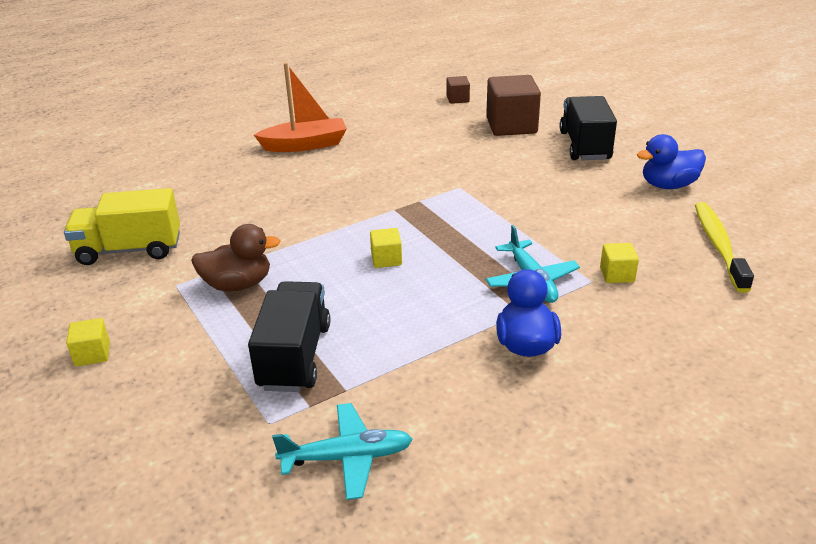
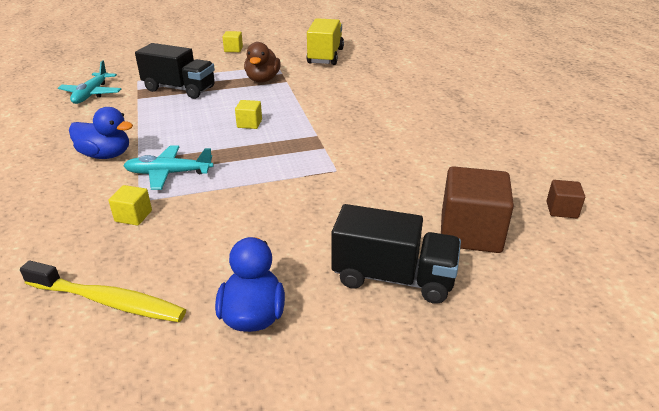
camera: 105 degrees right, 0 degrees up
orange boat [254,63,347,152] -> none

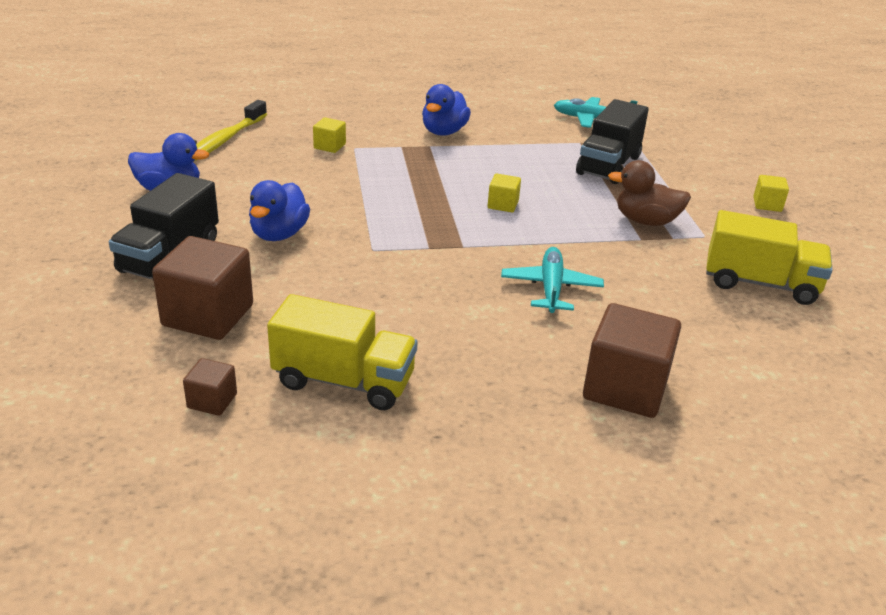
camera: 95 degrees right, 0 degrees up
turquoise plane [123,146,214,190] -> turquoise plane moved to [501,247,604,313]
none -> blue duck [249,180,310,241]
none -> yellow truck [267,294,418,410]
none -> brown cube [583,303,681,418]

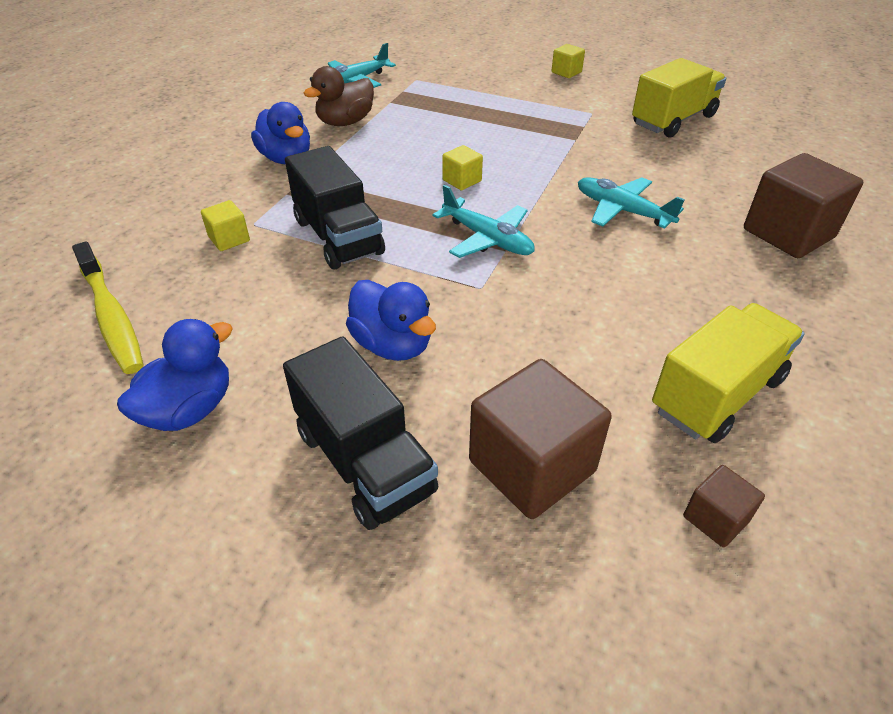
camera: 55 degrees left, 10 degrees up
black truck [576,99,649,184] -> black truck moved to [285,146,385,269]
brown duck [608,160,691,226] -> brown duck moved to [303,66,374,126]
none -> turquoise plane [433,185,535,258]

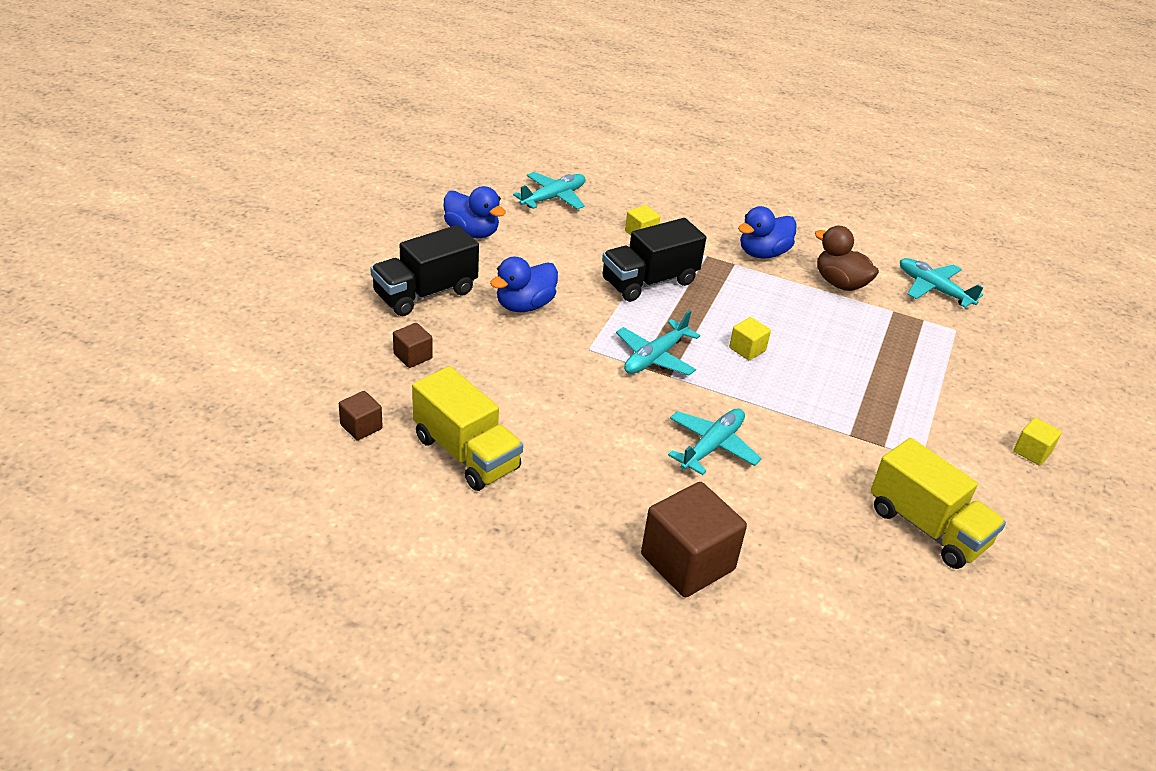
camera: 85 degrees right, 5 degrees down
yellow toothbrush [72,241,143,374] -> turquoise plane [513,172,585,210]
brown cube [469,359,611,519] -> brown cube [393,323,433,368], size x0.49

